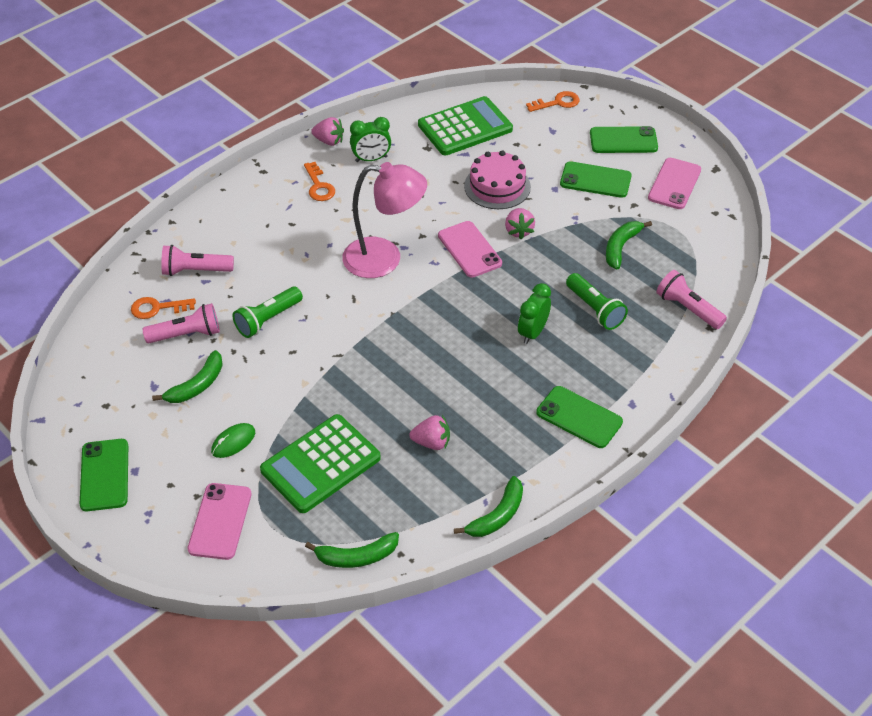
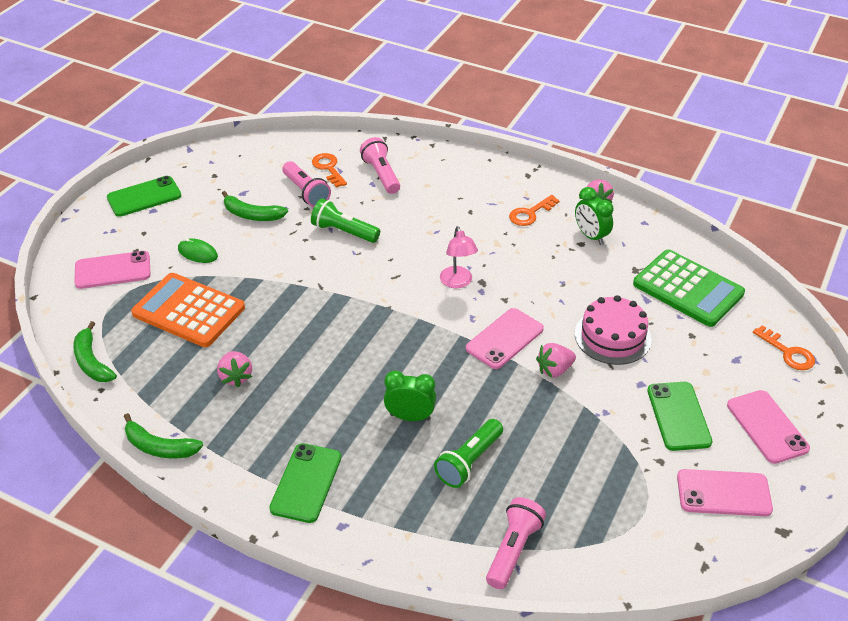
camera: 70 degrees right, 5 degrees down
green calculator [260,414,381,513] -> orange calculator [131,273,245,347]
pink lamp [342,162,427,278] -> pink lamp [440,226,478,288], size x0.54
green phone [590,126,658,153] -> pink phone [727,390,810,464]
green banana [606,221,652,269] -> none

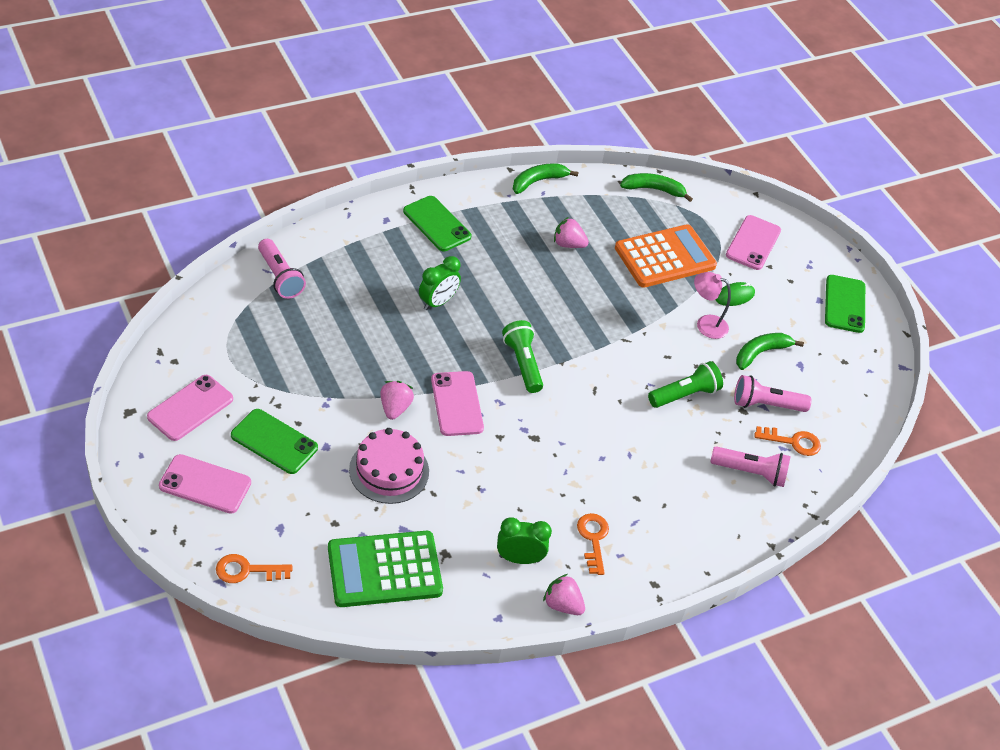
camera: 120 degrees right, 5 degrees up
green flashlight [434,419,503,488] -> green flashlight moved to [502,320,543,393]
pink lamp [440,226,478,288] -> pink lamp moved to [694,272,731,339]

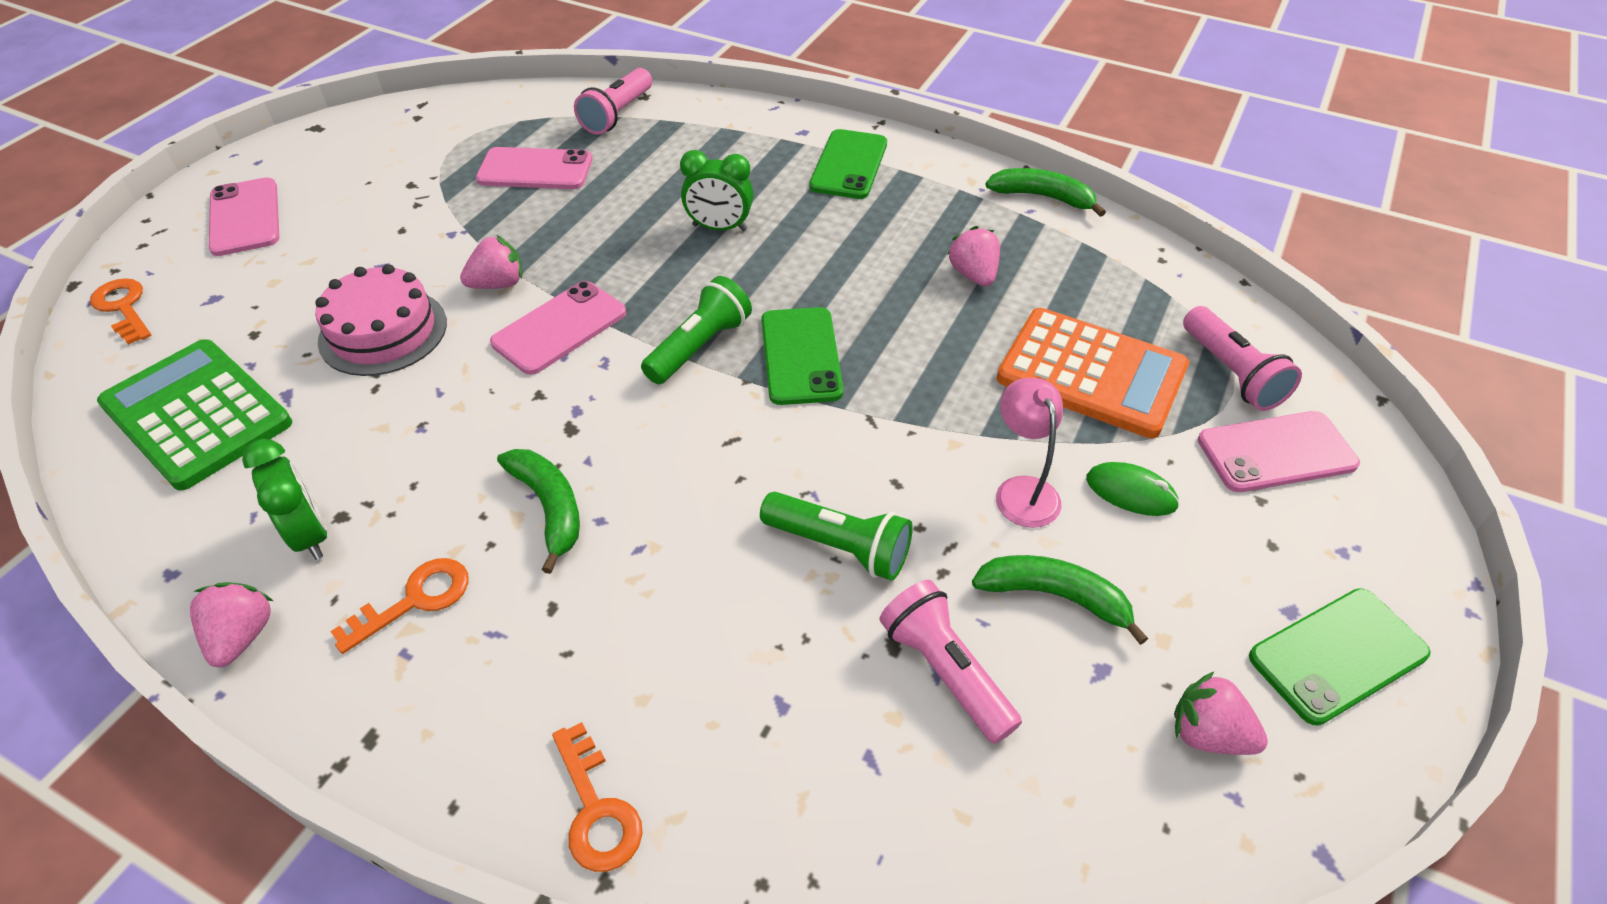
camera: 60 degrees right, 0 degrees up
pink phone [147,375,233,441] -> pink phone moved to [476,147,592,189]
green phone [231,409,318,474] -> green phone moved to [761,307,843,405]
green banana [620,173,693,202] -> green banana moved to [497,449,580,574]
pink flashlight [710,446,791,487] -> pink flashlight moved to [1183,306,1302,411]
orange key [754,426,821,456] -> orange key moved to [552,722,643,872]
none -> pink strawberry [1174,672,1268,755]

